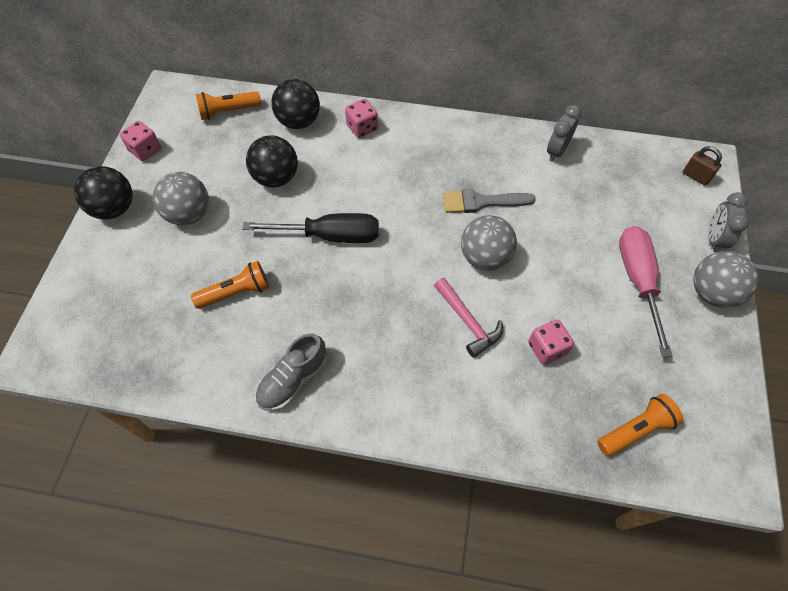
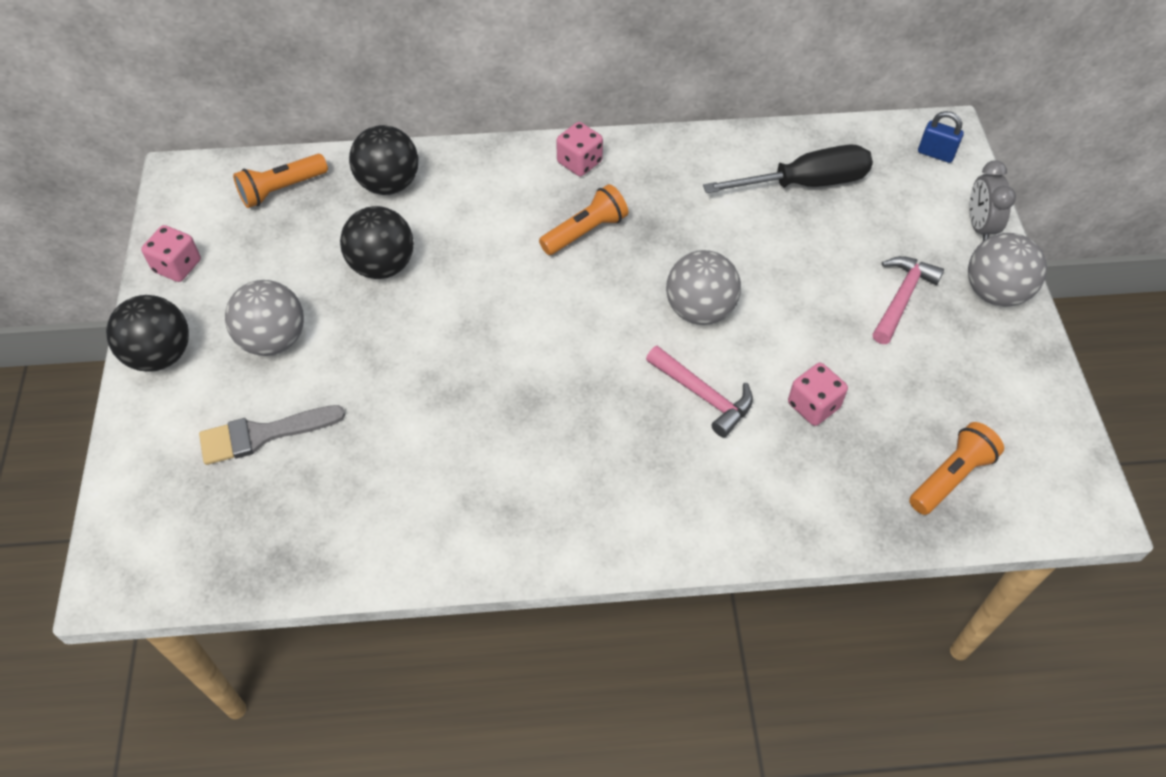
camera: 15 degrees left, 5 degrees down
orange flashlight [191,261,269,309] -> orange flashlight moved to [539,184,628,255]
black screwdriver [243,213,379,243] -> black screwdriver moved to [703,145,873,193]
grey shoe [255,333,327,411] -> none
pink dice [345,99,378,138] -> pink dice moved to [556,122,603,176]
grey brush [443,189,536,213] -> grey brush moved to [199,405,345,465]
grey clock [547,105,581,161] -> none
pink screwdriver [619,226,672,357] -> pink hammer [872,256,944,344]
brown padlock [683,146,722,186] -> blue padlock [918,111,964,163]

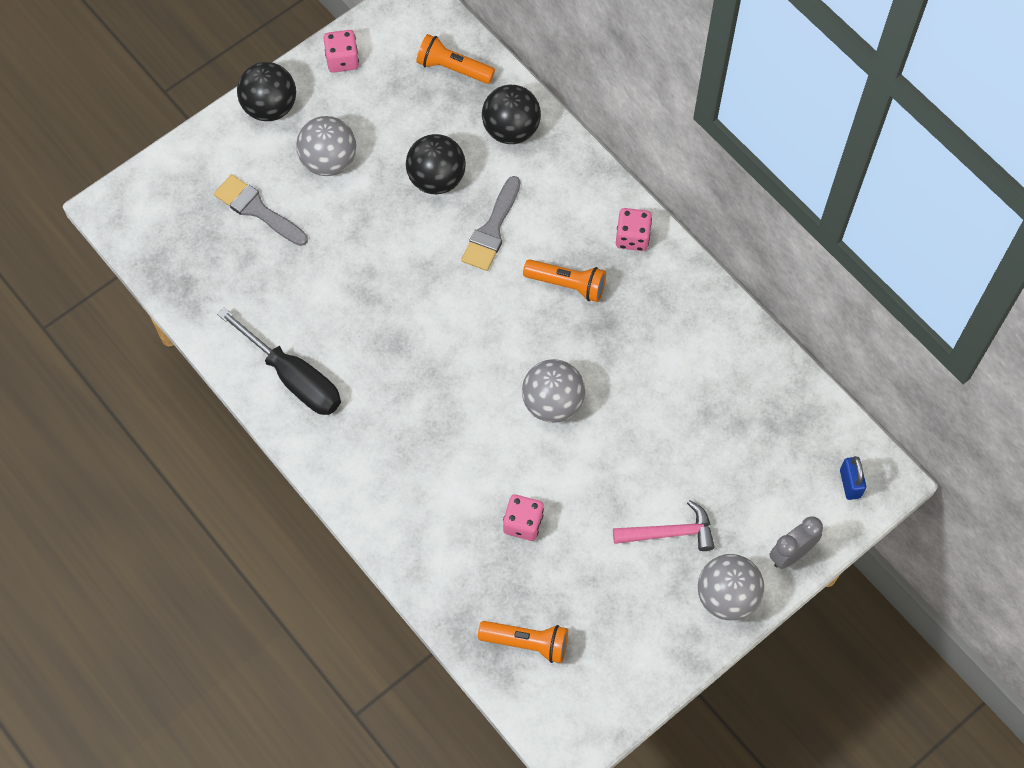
camera: 55 degrees right, 10 degrees up
pink hammer [646,346,753,438] -> none
black screwdriver [703,145,873,193] -> black screwdriver moved to [217,307,341,415]
none -> grey brush [461,176,520,271]

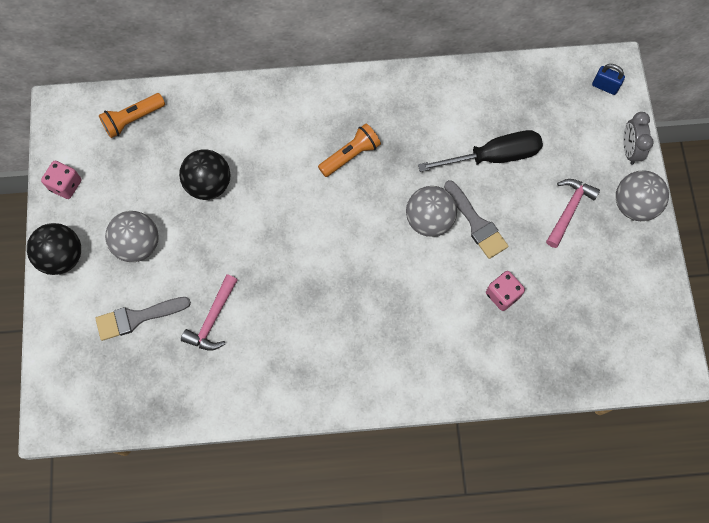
camera: 55 degrees left, 5 degrees up
black screwdriver [217,307,341,415] -> black screwdriver moved to [418,130,543,172]
grey brush [461,176,520,271] -> grey brush moved to [444,180,508,259]
orange flashlight [478,621,568,663] -> none
black ball [482,85,541,144] -> none
pink dice [616,208,652,251] -> none
none -> pink hammer [181,274,237,351]

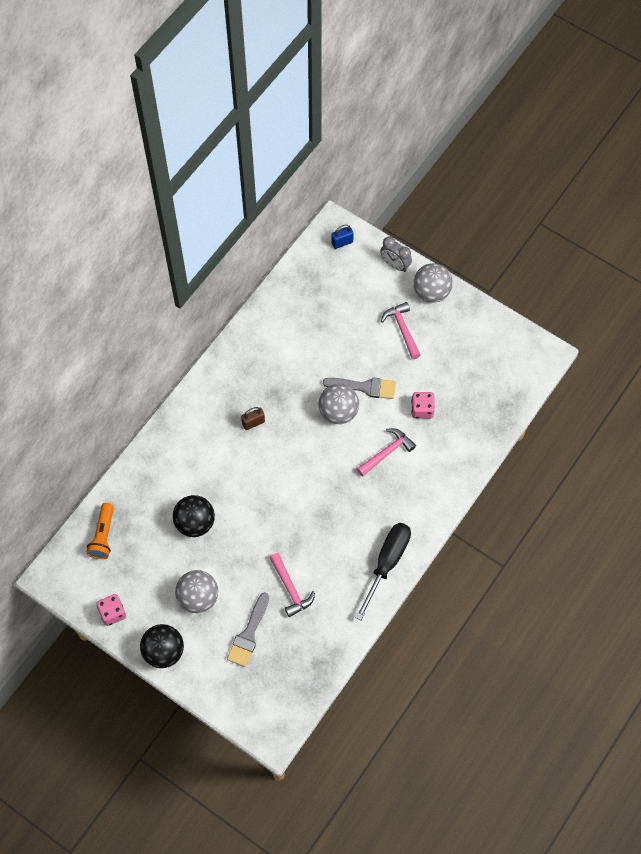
camera: 50 degrees left, 5 degrees down
orange flashlight [318,123,381,177] -> brown padlock [241,407,265,430]
black screwdriver [418,130,543,172] -> black screwdriver moved to [355,523,411,620]
none -> pink hammer [357,428,416,477]

